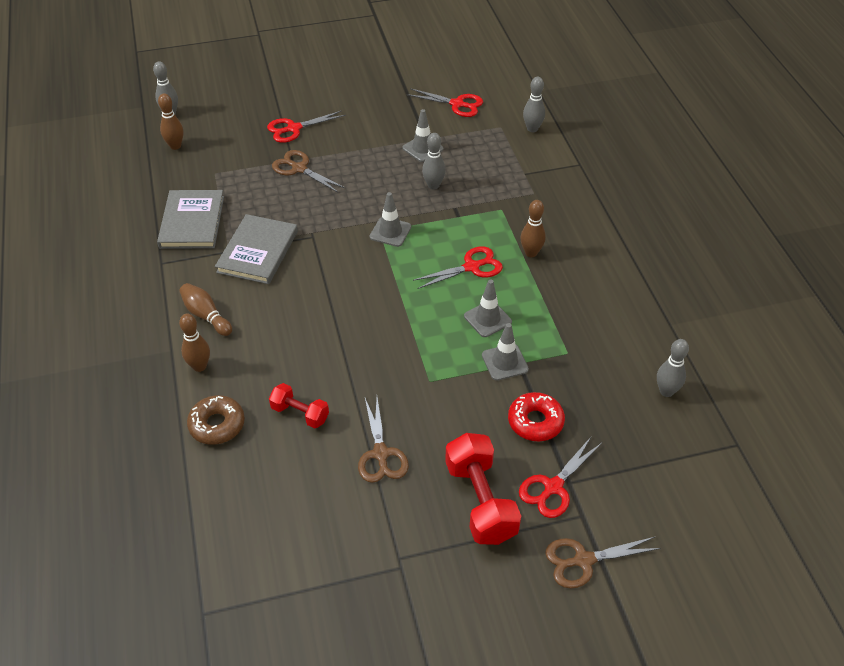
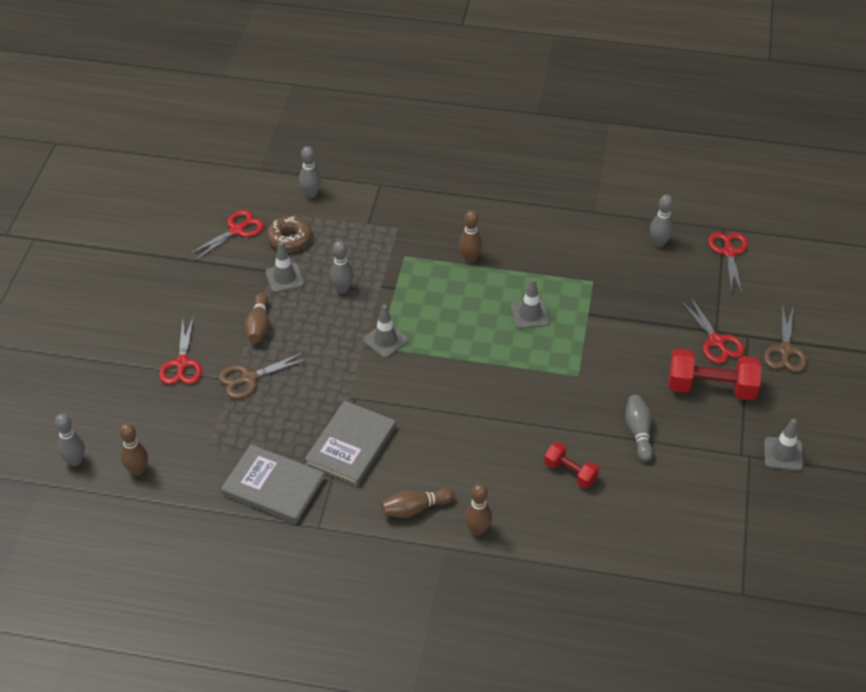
camera: 65 degrees left, 0 degrees up
brown donut [187,395,245,445] -> brown donut moved to [267,216,312,251]
grey book [215,214,298,284] -> grey book turned 75 degrees clockwise [305,400,396,486]
red dumbbell [269,383,329,428] -> red dumbbell turned 75 degrees clockwise [544,442,599,488]
brown scissors [358,398,409,483] -> grey bowling pin [625,395,653,462]
red scissors [413,246,503,289] -> red scissors moved to [708,232,748,293]
grey traffic cone [482,323,529,381] -> grey traffic cone moved to [764,419,803,471]
red donut [508,392,565,441] -> none
none -> brown bowling pin [244,293,269,343]

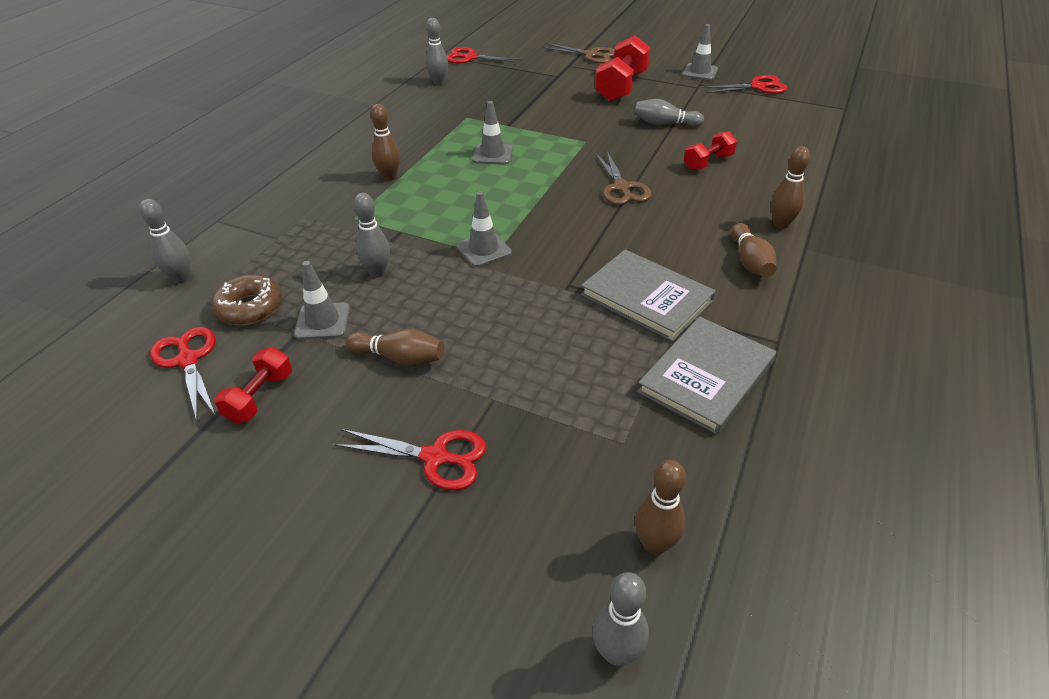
camera: 75 degrees left, 5 degrees down
brown scissors [219,352,308,399] -> brown scissors moved to [596,151,652,205]
red scissors [681,298,745,363] -> red scissors moved to [702,75,787,94]
none -> red dumbbell [214,347,292,423]

